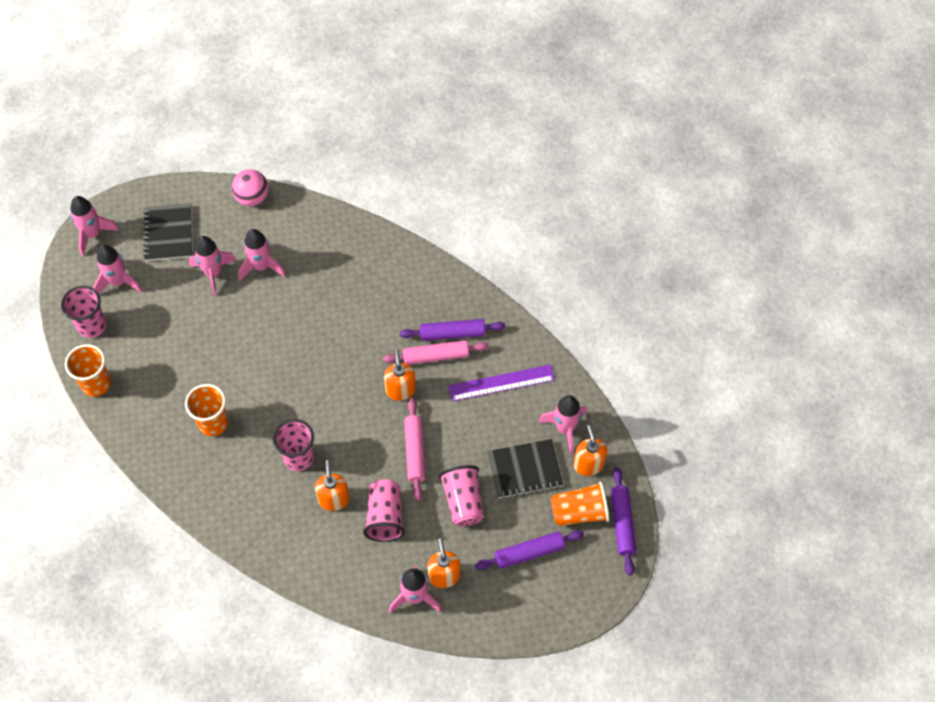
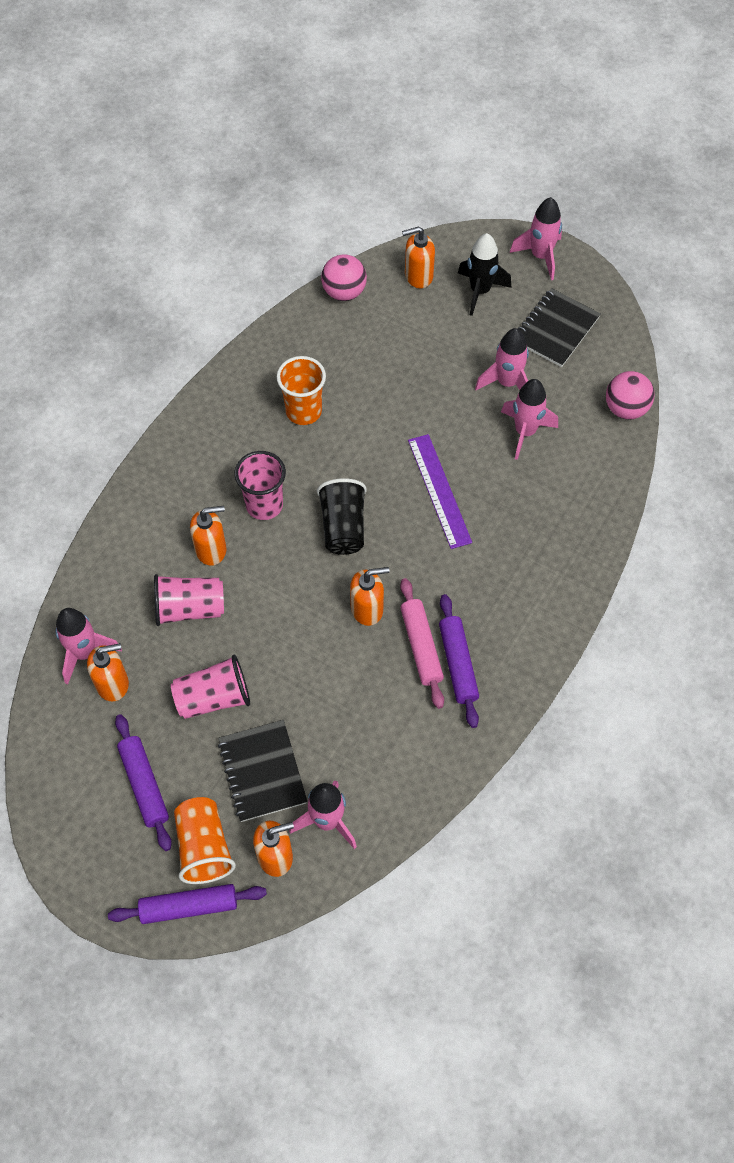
camera: 85 degrees right, 0 degrees up
pink cup [61,286,106,338] -> orange soap dispenser [402,226,435,288]
orange cup [65,344,111,397] -> pink ball [321,255,367,301]
pink rocket [93,245,142,294] -> black rocket [458,233,511,316]
black notebook [143,203,192,261] -> black notebook turned 45 degrees counterclockwise [518,288,601,367]
pink rolling pin [404,398,426,501] -> none
purple ruler [448,365,555,401] -> purple ruler moved to [408,434,472,549]
none -> black cup [317,478,367,555]

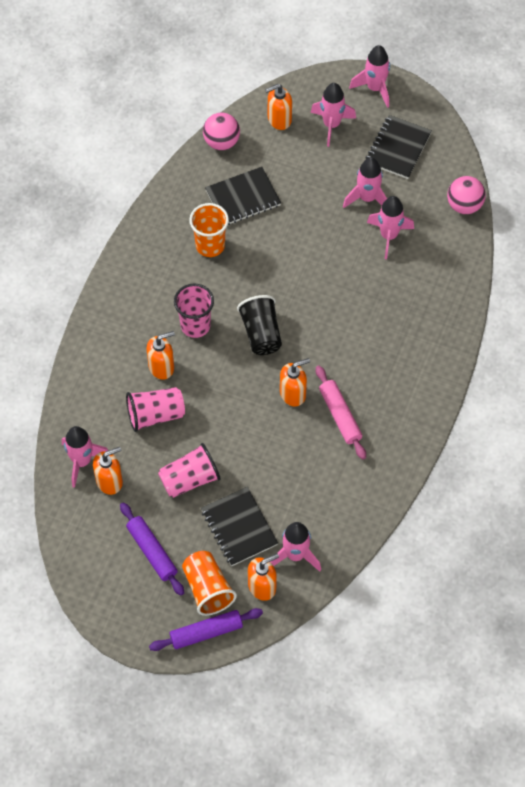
camera: 10 degrees left, 0 degrees up
purple ruler [408,434,472,549] -> none
purple rolling pin [439,594,479,728] -> none
black rocket [458,233,511,316] -> pink rocket [311,83,356,147]
none -> black notebook [205,167,281,225]

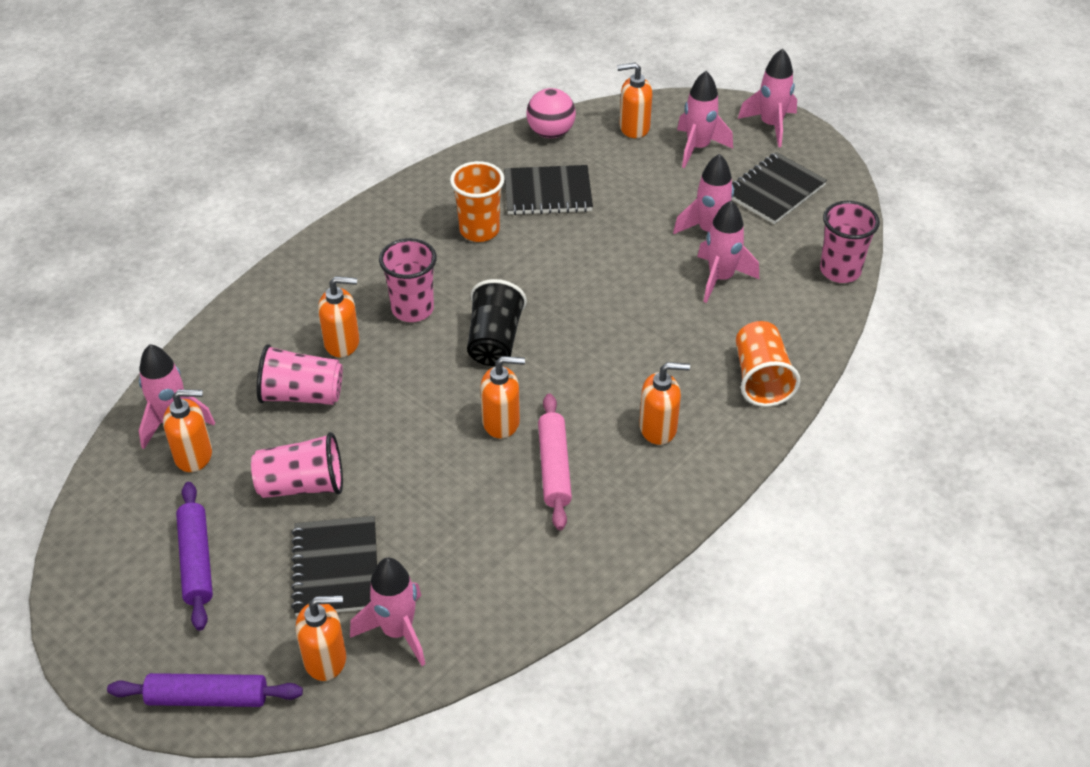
camera: 20 degrees right, 15 degrees down
orange cup [182,551,237,616] -> orange cup moved to [736,321,801,407]
pink ball [447,176,486,214] -> pink cup [820,201,880,283]
none -> orange soap dispenser [639,362,690,445]

